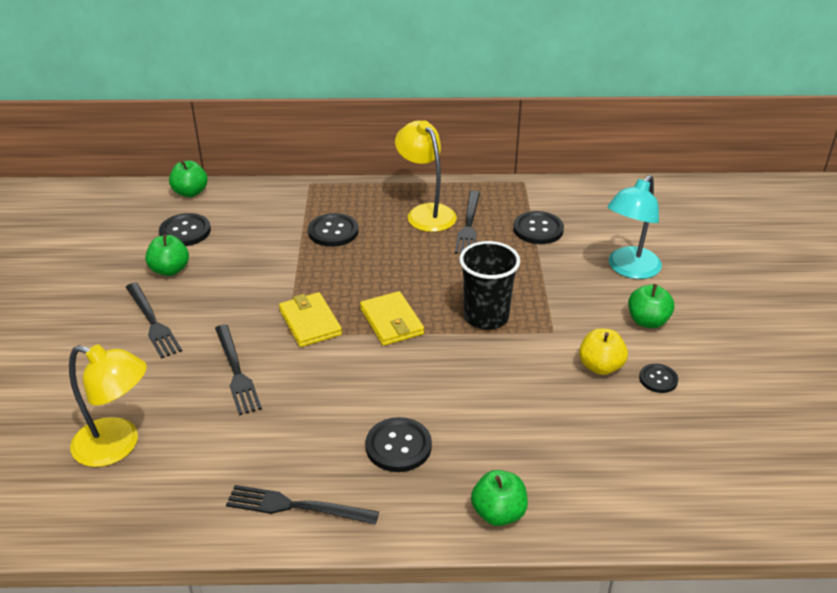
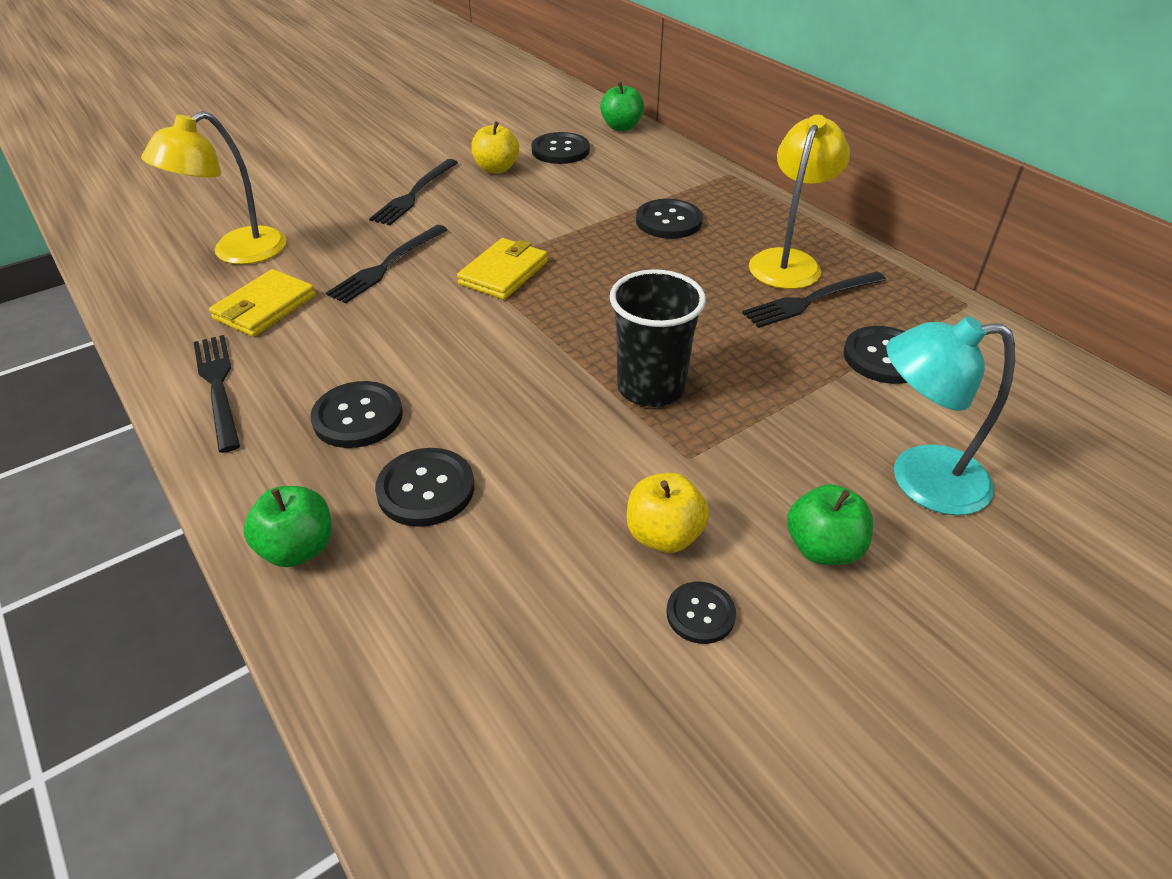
camera: 55 degrees right, 5 degrees up
yellow lamp [69,345,147,467] -> yellow lamp turned 60 degrees clockwise [141,111,286,265]
green apple [145,234,189,276] -> yellow apple [471,122,519,174]
yellow wallet [360,291,424,346] -> yellow wallet moved to [209,269,316,337]
none -> black button [375,448,474,527]

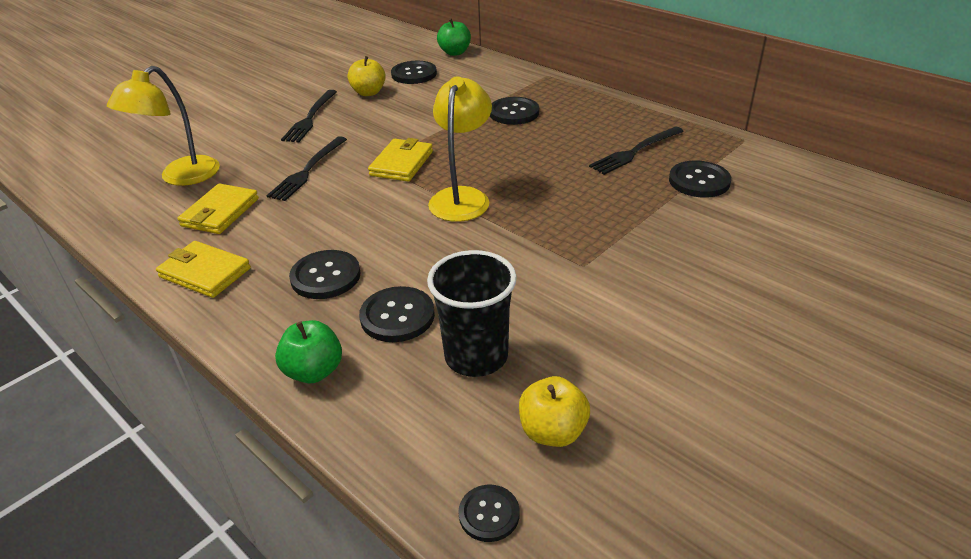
camera: 10 degrees left, 5 degrees down
black fork [193,335,240,453] -> yellow wallet [156,241,251,298]
black cup [610,269,706,407] -> black cup moved to [427,250,517,377]
yellow apple [627,473,709,553] -> yellow apple moved to [519,376,590,447]
black button [666,582,736,644] -> black button moved to [458,485,519,542]
yellow lamp [749,114,850,289] -> yellow lamp moved to [428,76,492,222]
green apple [787,484,873,565] -> none
turquoise lamp [886,316,1015,515] -> none

